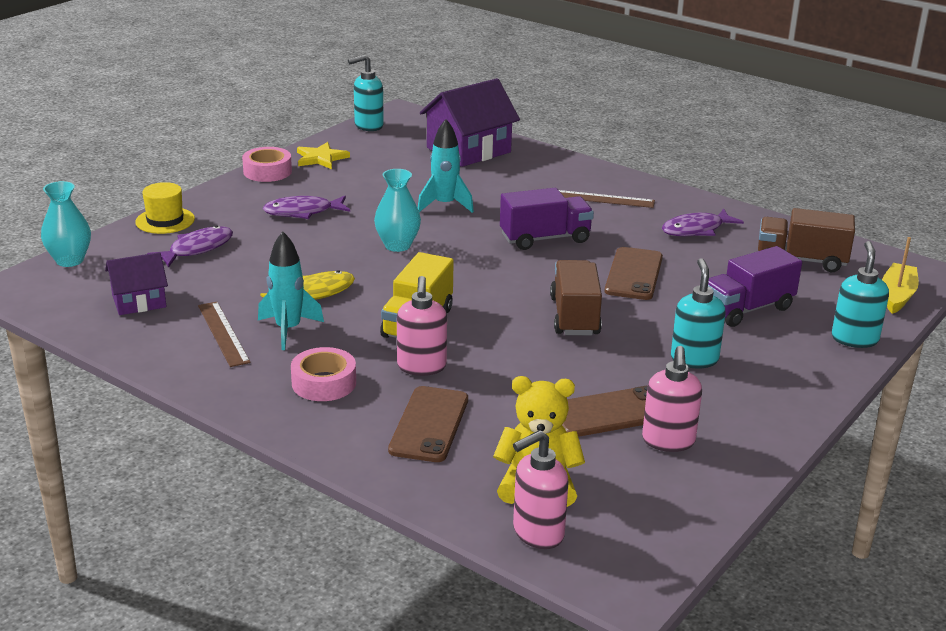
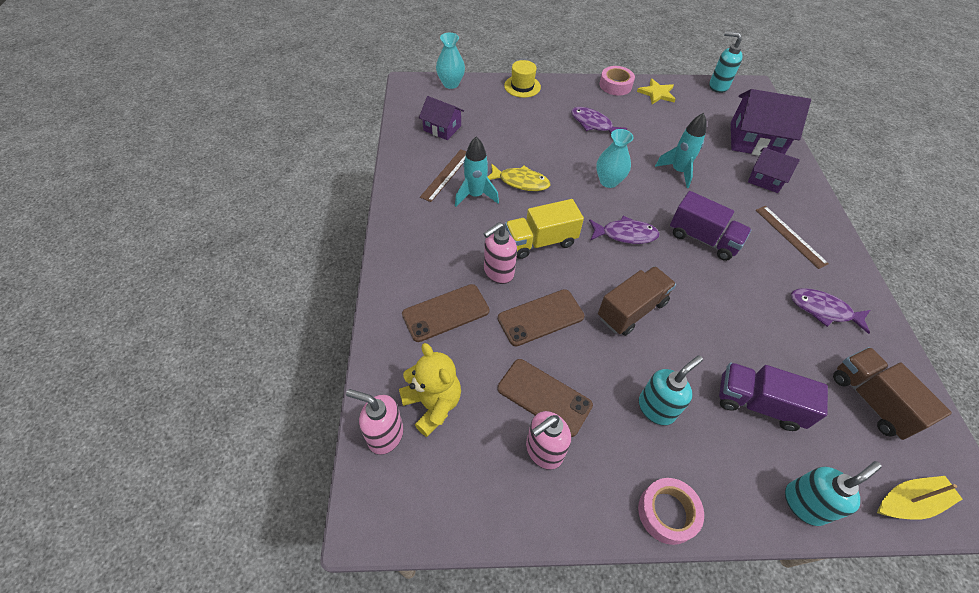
camera: 50 degrees right, 25 degrees up
purple fish [147,225,233,267] -> purple fish moved to [589,216,660,244]
pink tape [291,347,356,401] -> pink tape moved to [638,478,704,545]
brown phone [604,247,663,300] -> brown phone moved to [498,289,585,346]
none -> purple house [748,147,800,193]

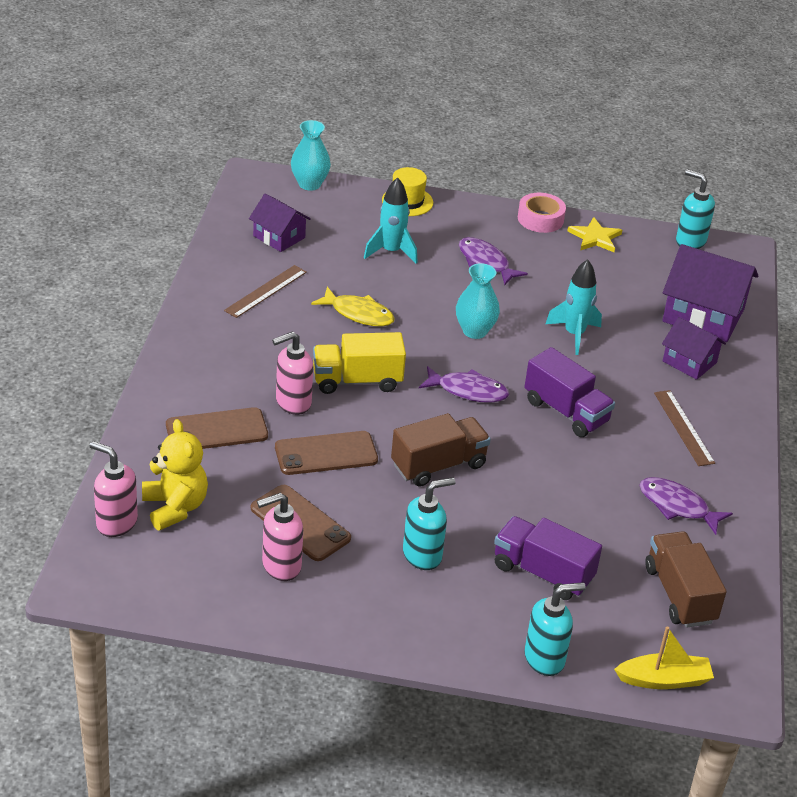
camera: 10 degrees right, 15 degrees down
turquoise rocket [455,137,499,207] -> turquoise rocket moved to [364,177,418,264]
pink tape [638,478,704,545] -> none

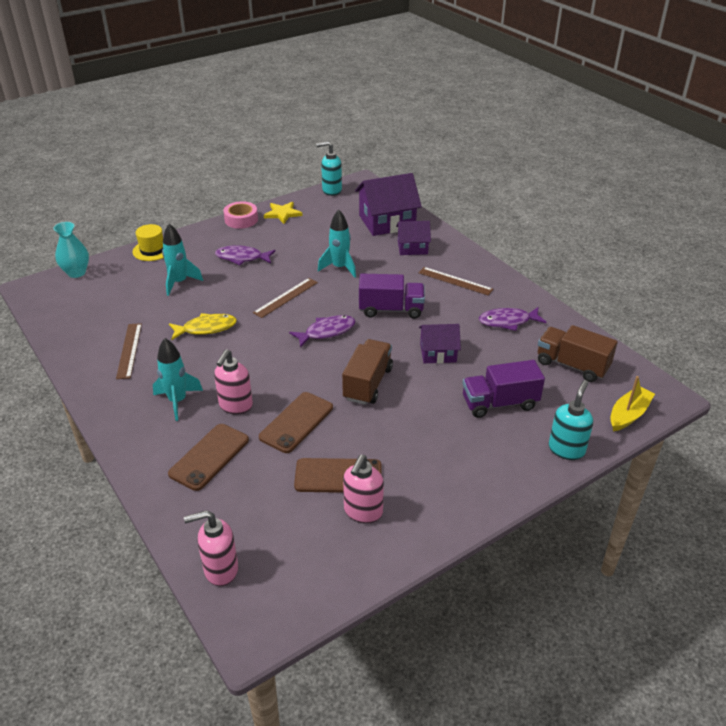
camera: 40 degrees left, 0 degrees up
yellow teddy bear [142,419,208,530] -> none
purple house [249,193,311,252] -> purple house moved to [419,324,461,363]
yellow truck [313,332,406,394] -> none
turquoise soap dispenser [403,477,456,570] -> none
turquoise vase [456,263,500,339] -> brown ruler [253,278,318,318]
none -> turquoise rocket [153,338,203,421]

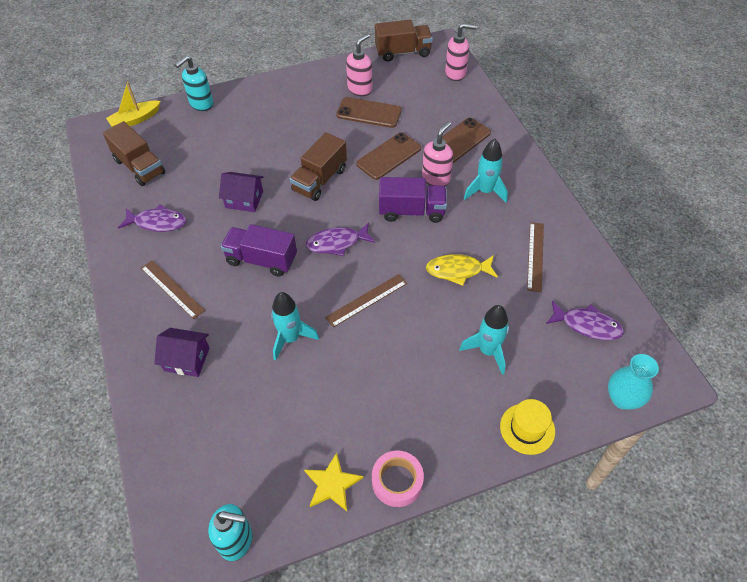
camera: 165 degrees left, 15 degrees up
purple fish [215,245,276,265] -> purple fish moved to [546,301,624,340]
purple house [355,173,422,236] -> none
purple truck [462,360,545,418] -> purple truck moved to [379,177,447,223]
none -> brown truck [375,20,433,62]

